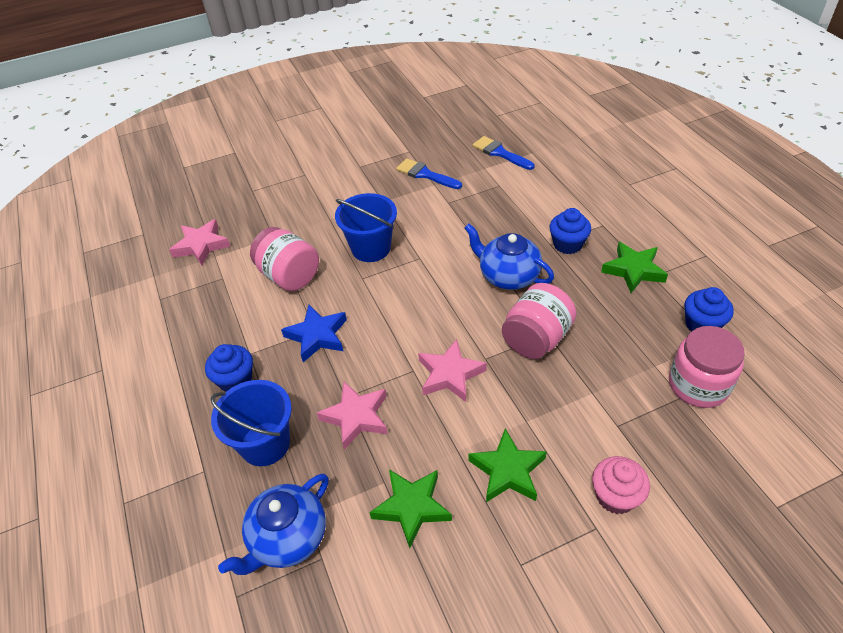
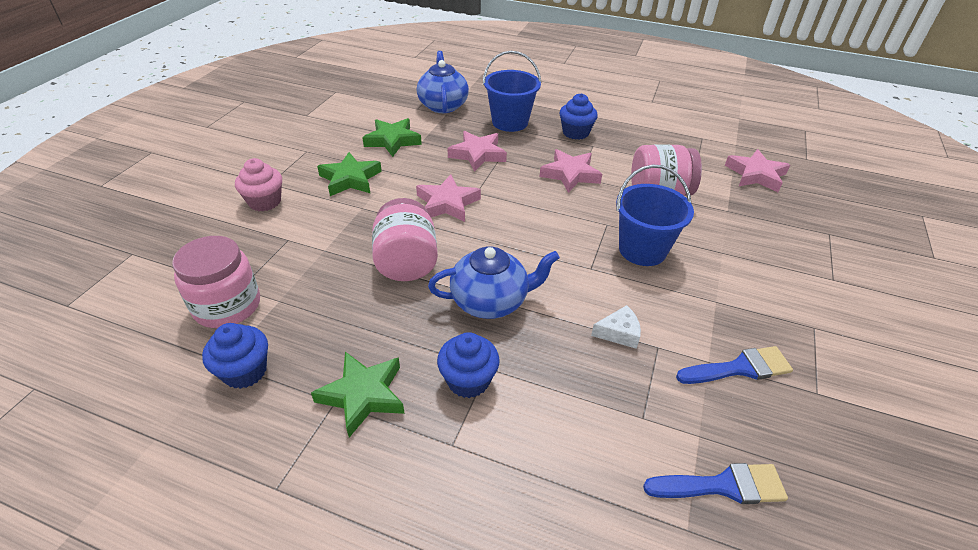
camera: 130 degrees right, 5 degrees down
blue star [281,305,347,362] -> pink star [539,149,602,193]
none -> white cheese [591,305,641,349]

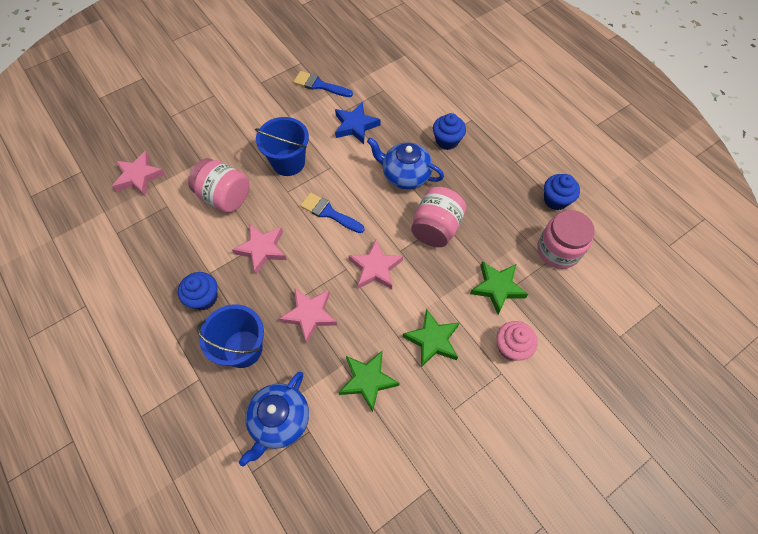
camera: 145 degrees left, 20 degrees up
green star [311,352,405,438] -> green star moved to [470,261,528,314]
white cheese [591,305,641,349] -> blue star [335,102,380,144]
blue brush [643,463,788,504] -> blue brush moved to [300,192,364,233]

